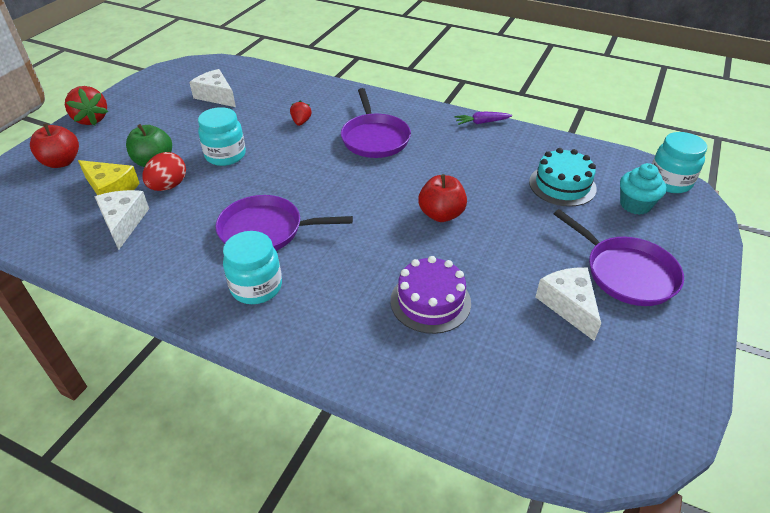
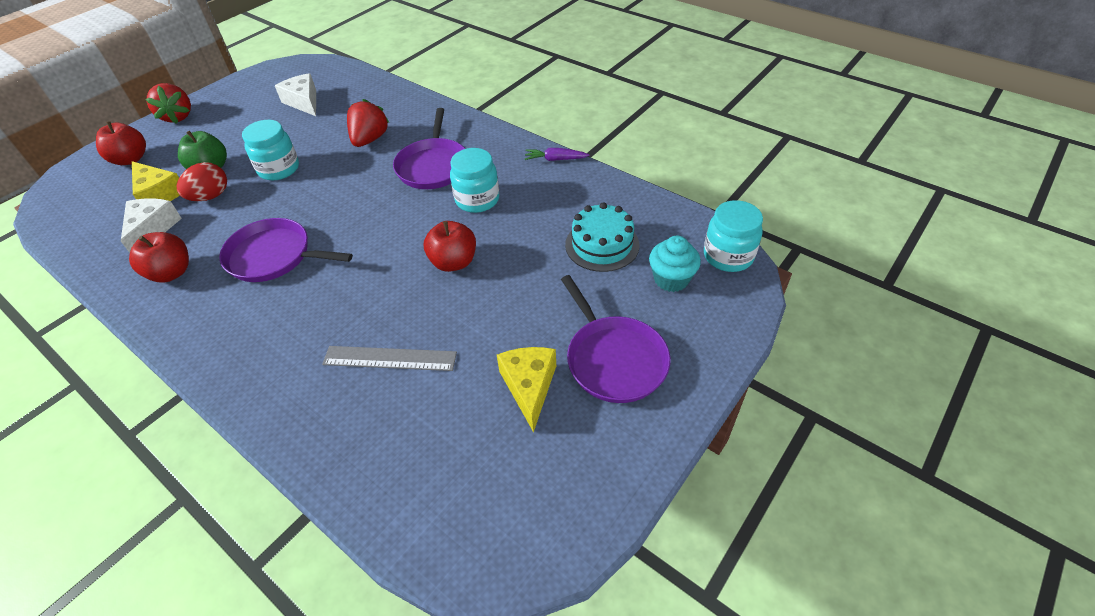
camera: 15 degrees right, 5 degrees up
turquoise jar [223,231,282,304] -> turquoise jar moved to [450,148,499,213]
red strawberry [290,101,312,126] -> red strawberry [347,99,390,147], size x1.76
purple cake [390,256,471,334] -> grey ruler [322,346,457,371]
white cheese [536,268,601,341] -> yellow cheese [497,347,556,433]
none -> red apple [129,232,189,283]

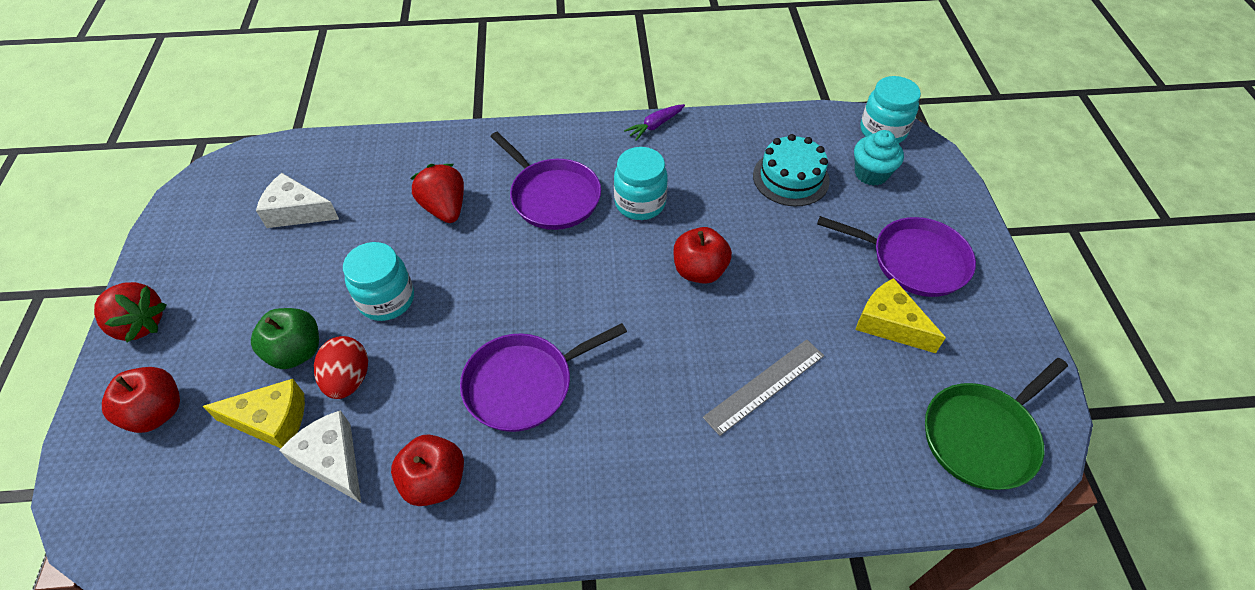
camera: 45 degrees left, 5 degrees up
none -> green pan [925,358,1068,490]

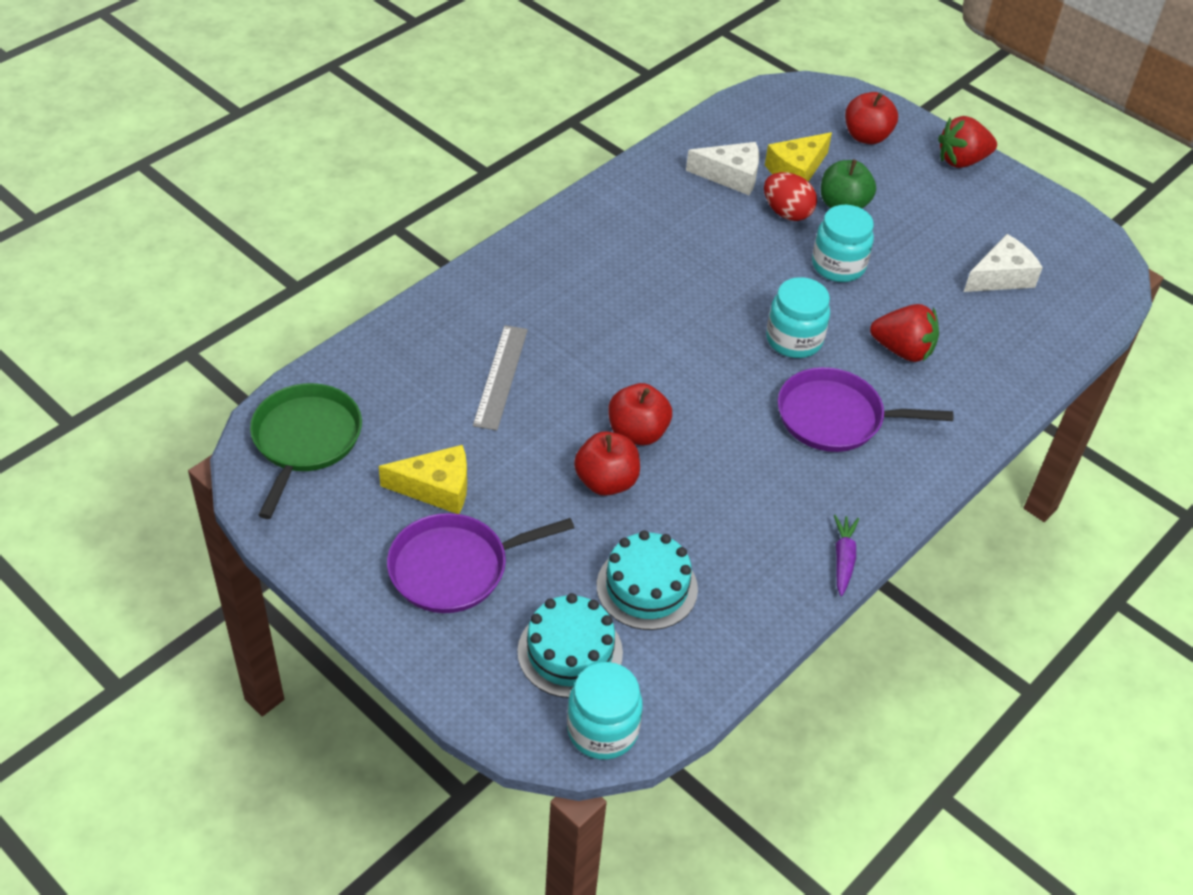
camera: 135 degrees right, 5 degrees down
red apple [391,435,464,506] -> red apple moved to [574,431,640,496]
purple pan [460,323,627,432] -> none
turquoise jar [614,147,668,220] -> turquoise jar moved to [766,277,830,358]
turquoise cupcake [854,130,904,186] -> turquoise cake [517,593,623,698]

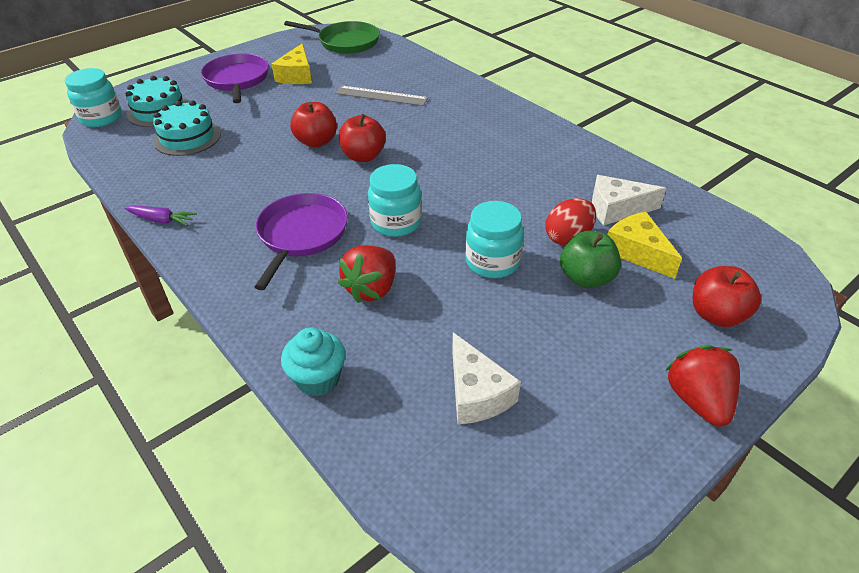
camera: 100 degrees right, 5 degrees down
red apple [574,431,640,496] -> red apple moved to [339,114,386,162]
white cheese [686,142,759,195] -> white cheese turned 75 degrees clockwise [592,175,666,226]
none -> turquoise cupcake [281,327,346,396]

